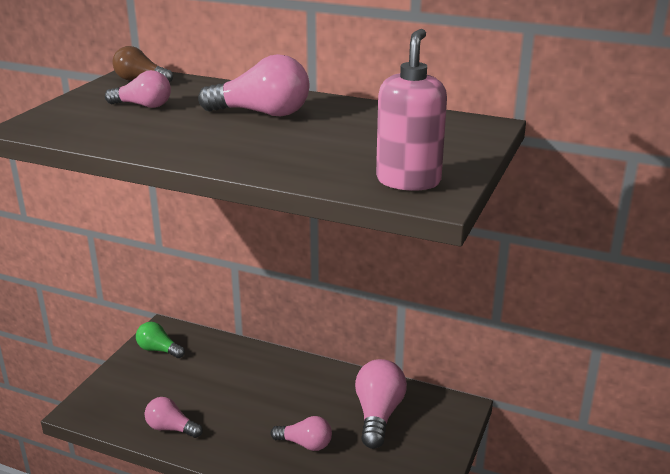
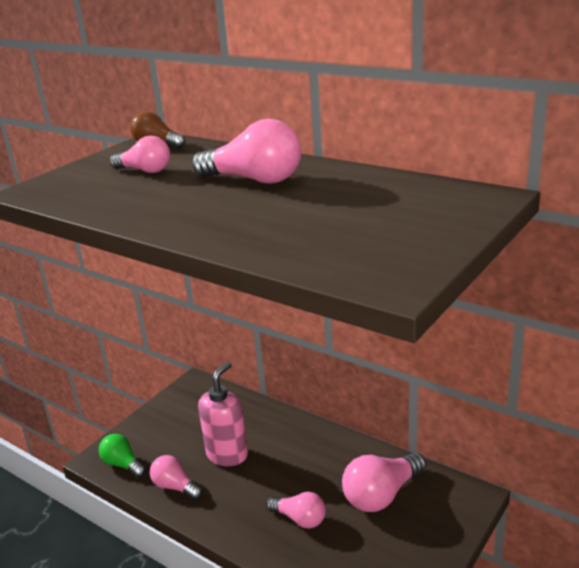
camera: 15 degrees right, 0 degrees up
green light bulb [136,322,185,358] -> green light bulb moved to [99,434,146,478]
pink light bulb [355,359,407,449] -> pink light bulb turned 150 degrees counterclockwise [342,452,426,512]
pink soap dispenser [376,29,447,191] -> pink soap dispenser moved to [198,361,248,466]

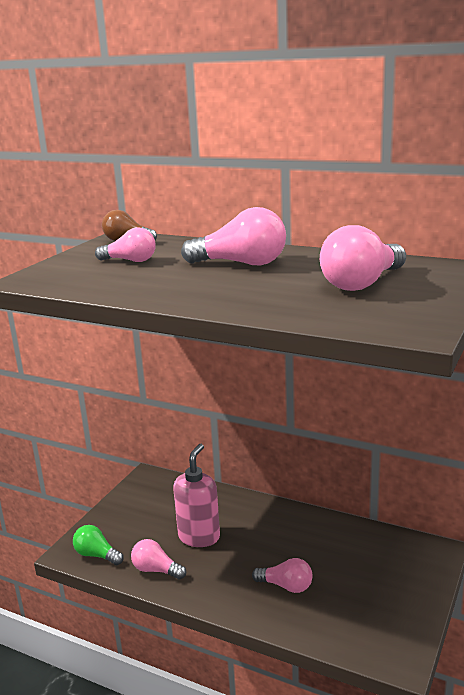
camera: 10 degrees left, 5 degrees down
pink light bulb [342,452,426,512] -> pink light bulb moved to [320,225,406,291]

